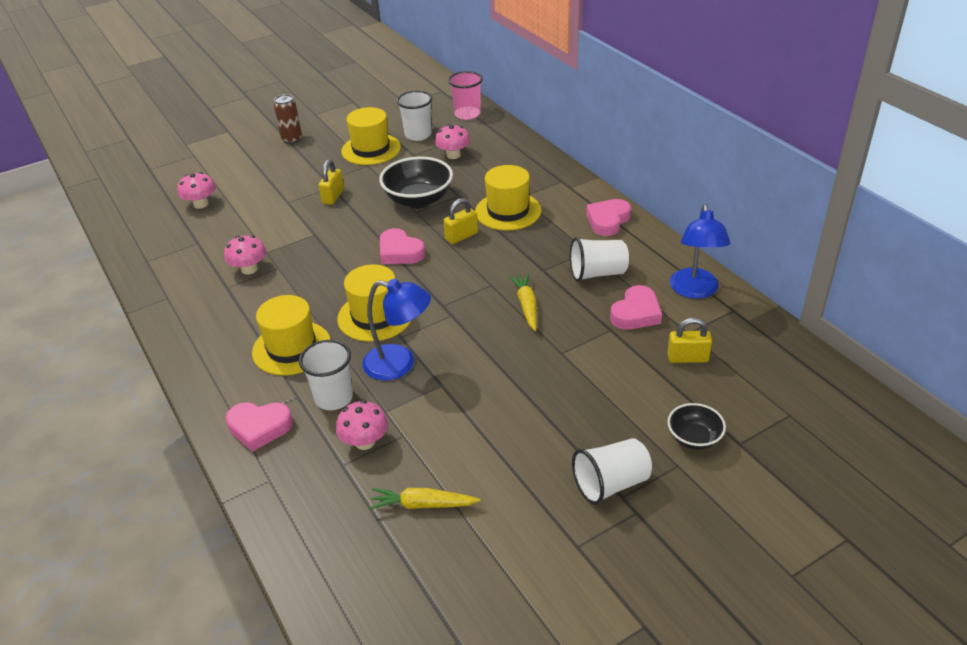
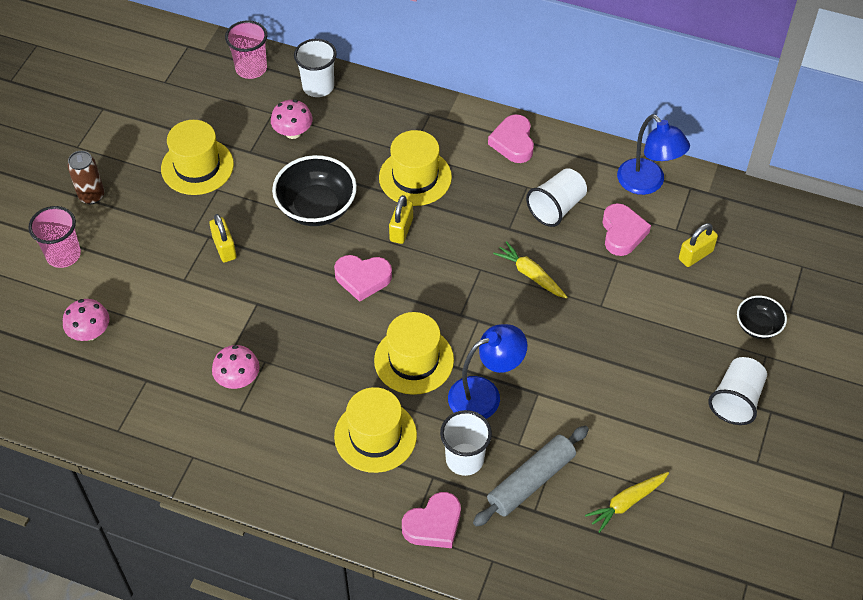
camera: 40 degrees left, 15 degrees up
pink mushroom [336,400,388,450] -> grey rolling pin [473,426,589,527]
white cup [397,91,432,141] -> white cup moved to [294,39,337,97]
none -> pink cup [28,206,81,268]

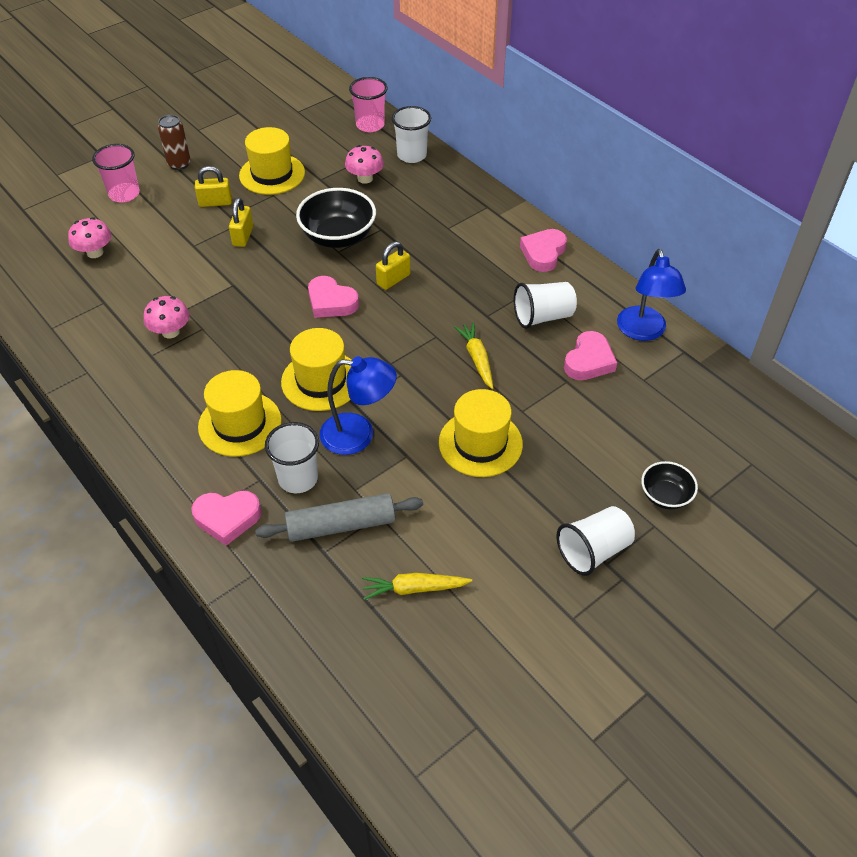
camera: 30 degrees right, 5 degrees down
yellow hat [379,130,452,206] -> yellow hat moved to [439,389,523,477]
yellow padlock [679,223,718,267] -> yellow padlock moved to [195,166,232,207]

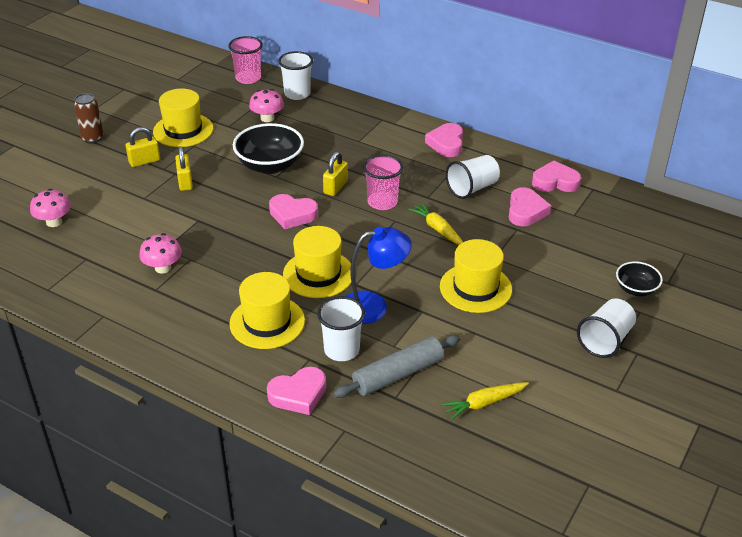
camera: 20 degrees left, 10 degrees down
pink cup [92,144,140,203] -> pink cup moved to [363,155,403,210]
blue lamp [617,249,686,341] -> pink heart [532,161,581,192]

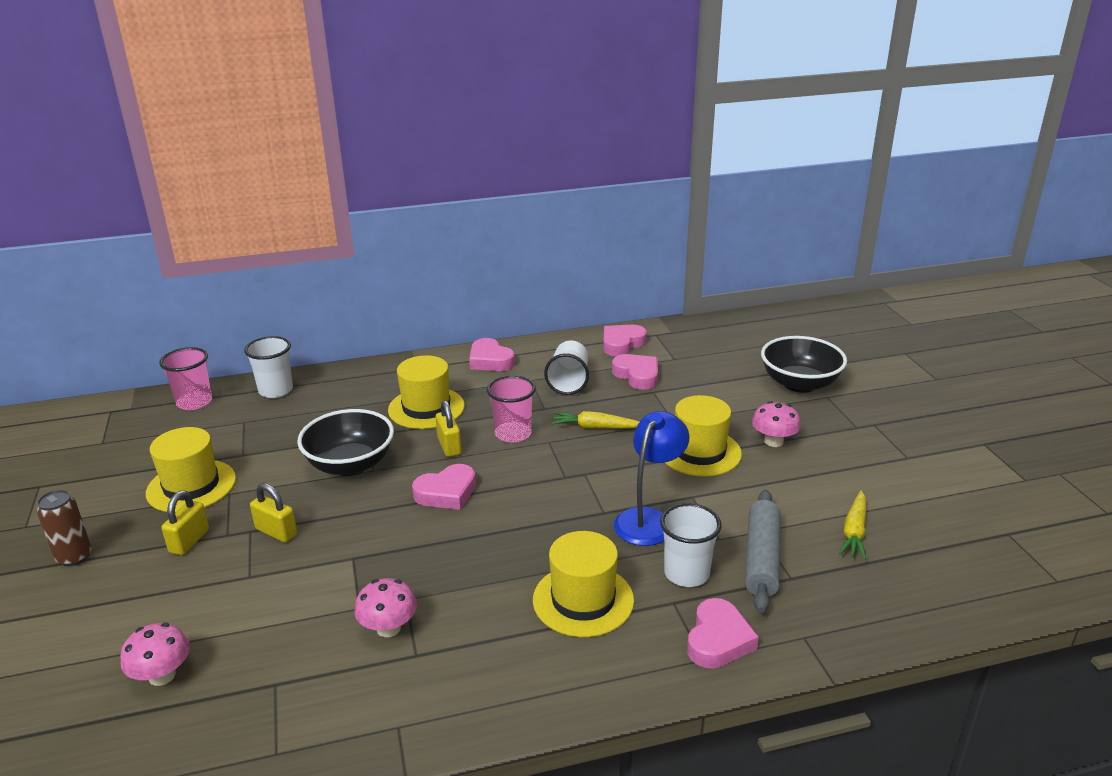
camera: 45 degrees left, 10 degrees down
pink mushroom [249,89,284,122] -> pink mushroom moved to [752,401,801,447]
yellow hat [283,226,351,298] -> yellow hat moved to [388,355,465,429]
white cup [577,298,636,358] -> none
black bowl [616,261,663,296] -> black bowl [761,336,847,393], size x1.78

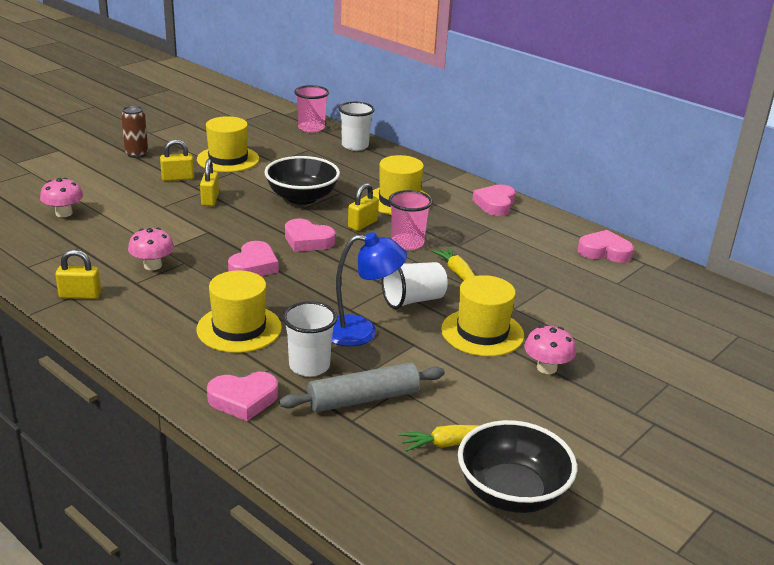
camera: 55 degrees right, 0 degrees up
white cup [544,340,589,395] -> white cup moved to [381,262,448,309]
pink heart [612,354,658,390] -> pink heart moved to [228,241,279,276]
black bowl [761,336,847,393] -> black bowl moved to [458,420,577,513]
none -> yellow padlock [55,250,101,299]

